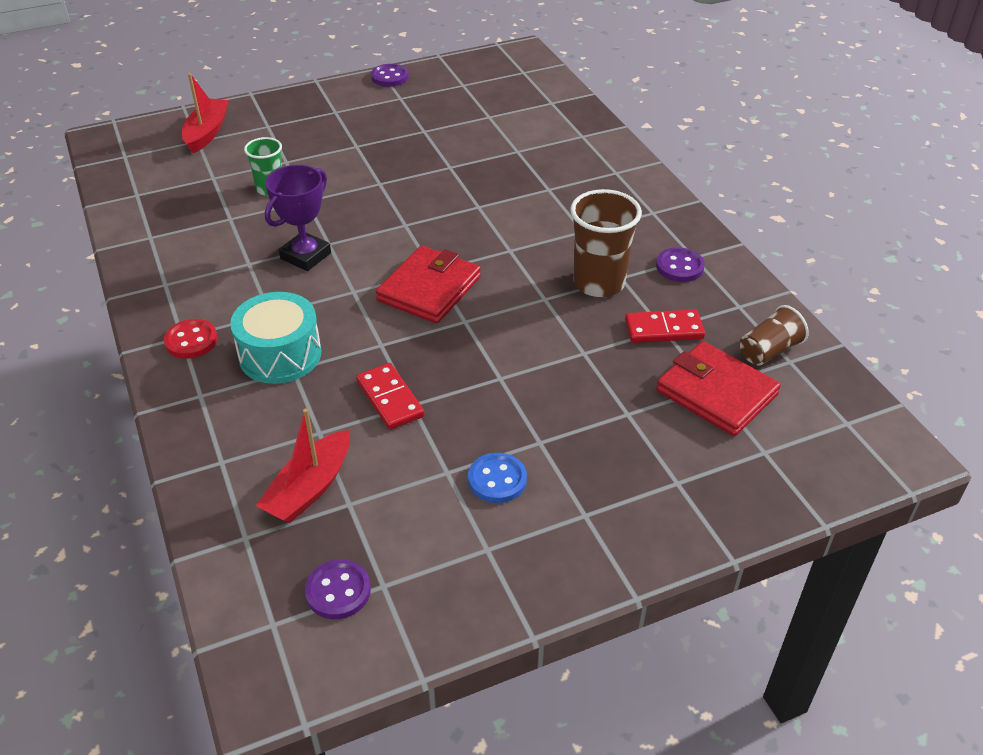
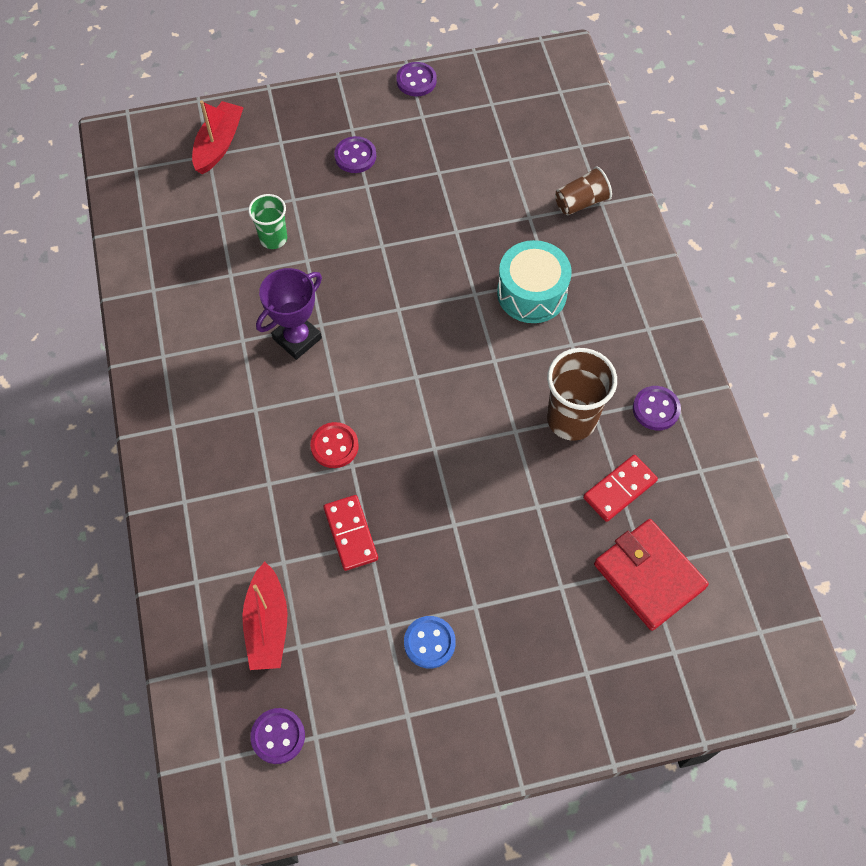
camera: 10 degrees right, 20 degrees up
red button [164,319,218,359] -> red button moved to [310,422,359,468]
turquoise drum [230,292,321,384] -> turquoise drum moved to [497,240,572,323]
red boat [256,409,350,523] -> red boat turned 45 degrees counterclockwise [242,562,288,670]
red wallet [376,245,481,323] -> none
red domino [625,310,705,343] -> red domino turned 45 degrees counterclockwise [583,455,658,522]
brown cup [740,305,809,366] -> brown cup moved to [555,166,612,215]
none -> purple button [334,136,376,173]

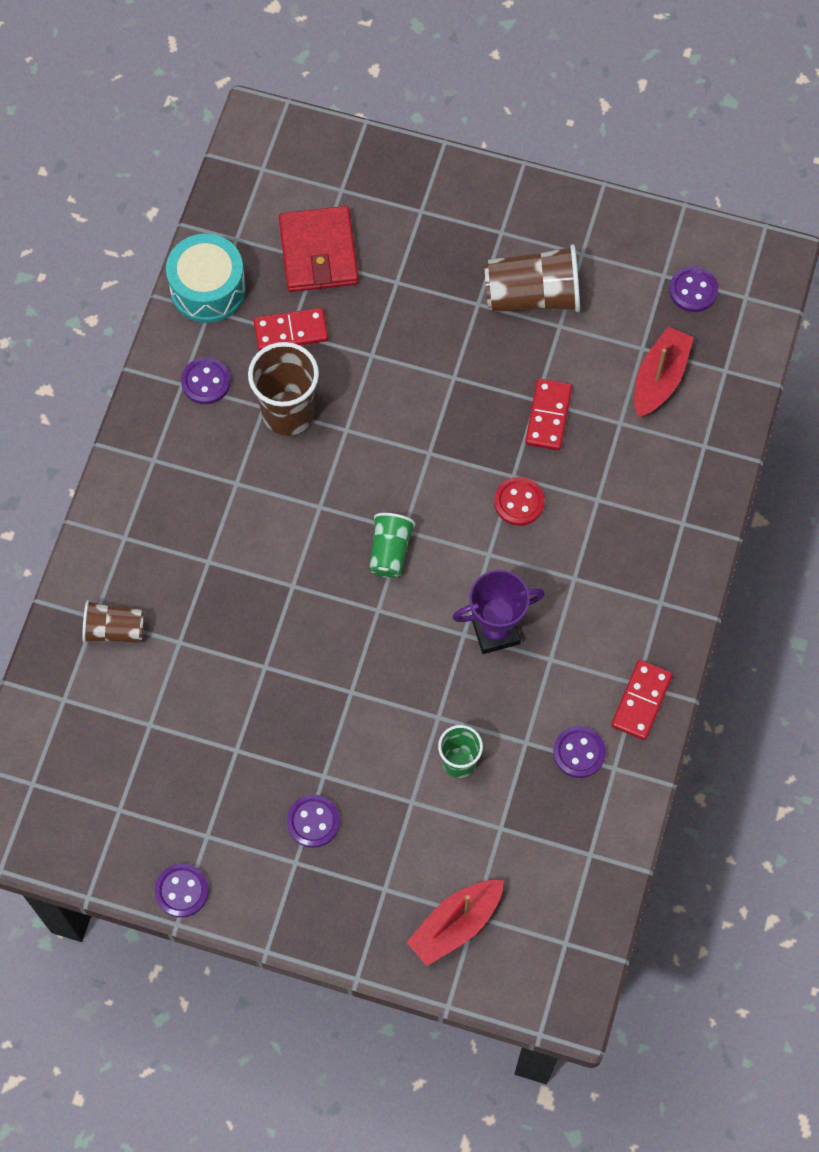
camera: 150 degrees left, 5 degrees up
blue button [404,616,456,669] -> brown cup [484,244,580,312]
turquoise drum [497,240,572,323] -> turquoise drum moved to [166,234,246,323]
none -> green cup [369,513,415,578]
none -> purple button [553,726,606,778]
none -> red domino [611,660,673,740]

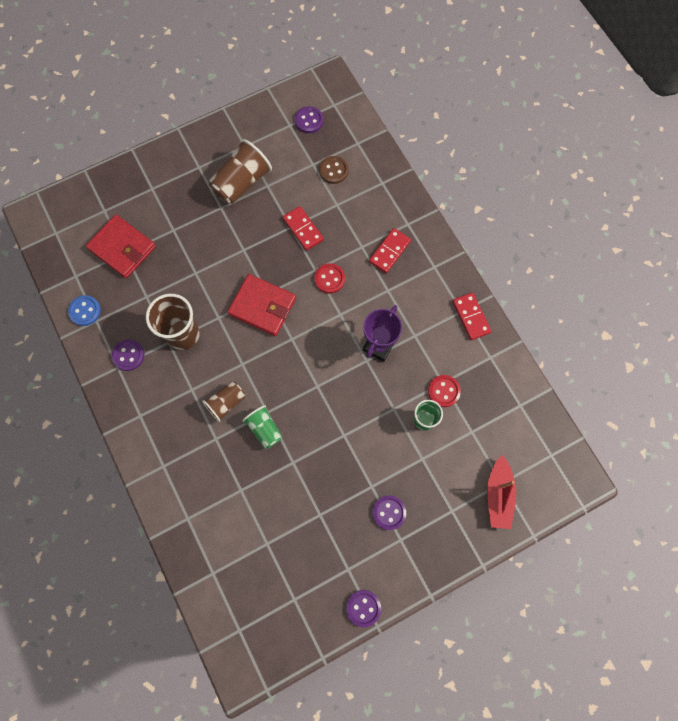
camera: 45 degrees left, 5 degrees up
brown cup [82,600,145,643] -> brown cup moved to [202,381,245,422]
turquoise drum [166,234,246,323] -> blue button [68,295,101,326]
red domino [253,308,328,351] -> red domino moved to [369,228,411,273]
green cup [369,513,415,578] -> green cup moved to [243,406,282,449]
purple button [553,726,606,778] -> none
red boat [634,326,694,417] -> brown button [319,156,349,184]
none -> red wallet [228,274,296,336]
none -> red button [428,375,461,407]

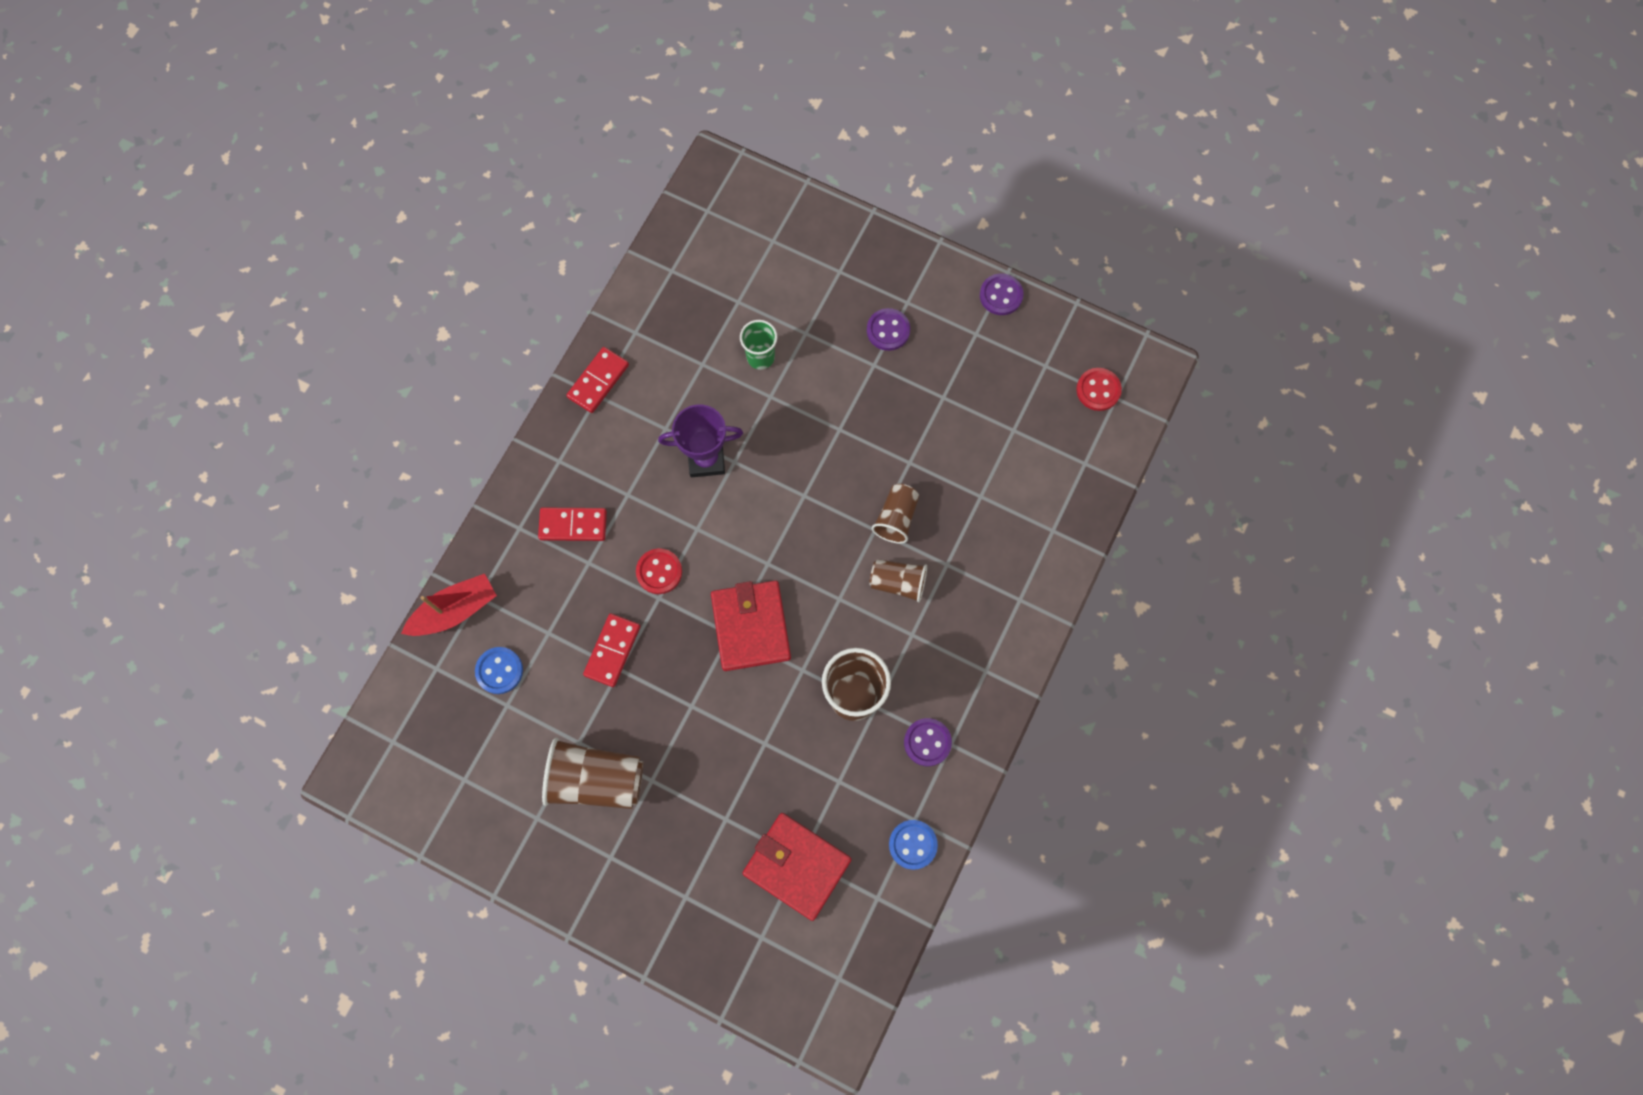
camera: 125 degrees left, 0 degrees up
red wallet [86,215,156,278] -> red wallet turned 60 degrees counterclockwise [743,813,852,921]
green cup [243,406,282,449] -> brown cup [872,484,919,544]
purple button [295,106,323,133] -> none
brown button [319,156,349,184] -> blue button [475,647,523,694]
red button [428,375,461,407] -> red button moved to [1076,368,1122,411]
red boat [487,455,516,529] -> red boat moved to [401,574,497,636]

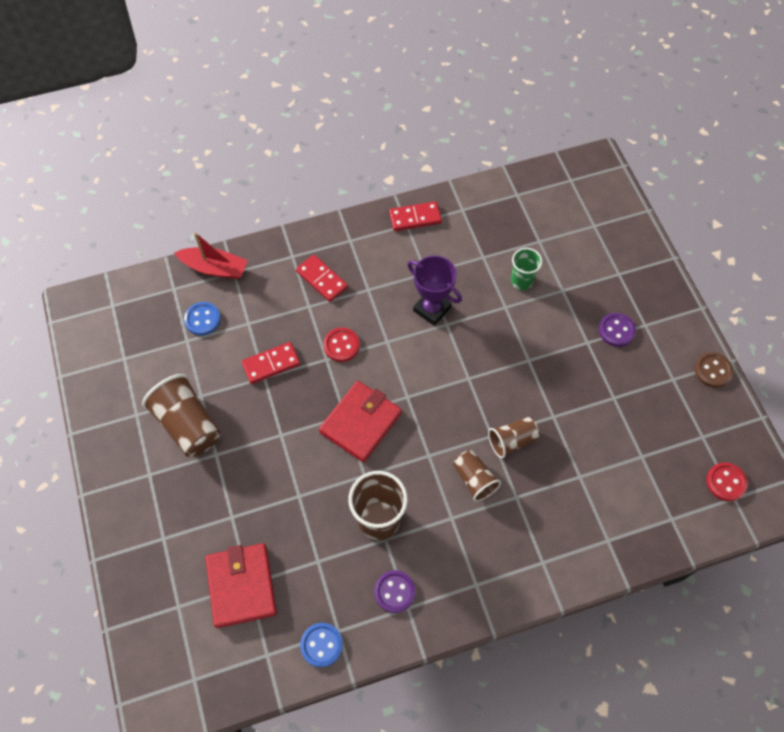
camera: 45 degrees right, 10 degrees down
purple button [980,274,1024,315] -> brown button [695,352,733,388]

